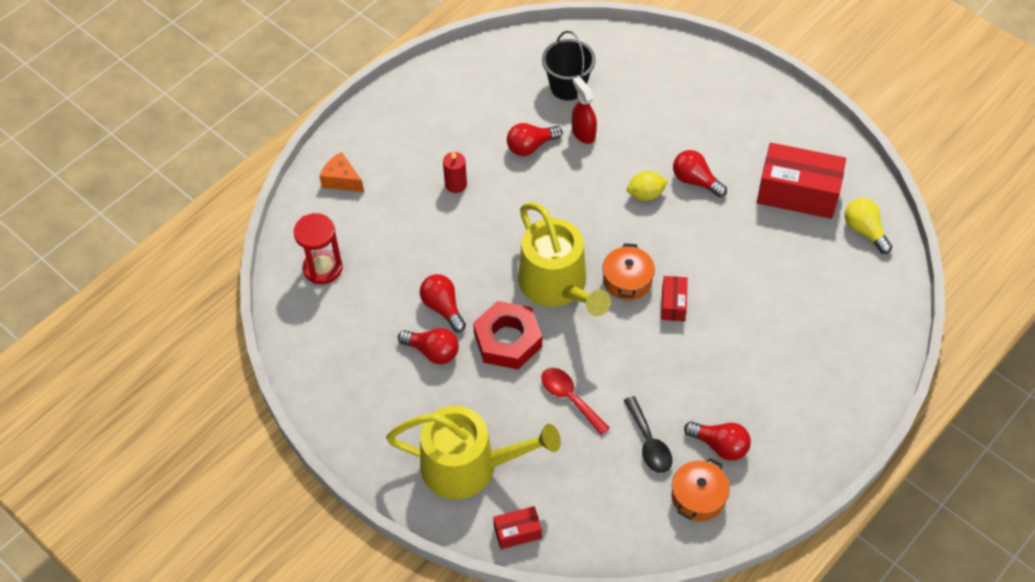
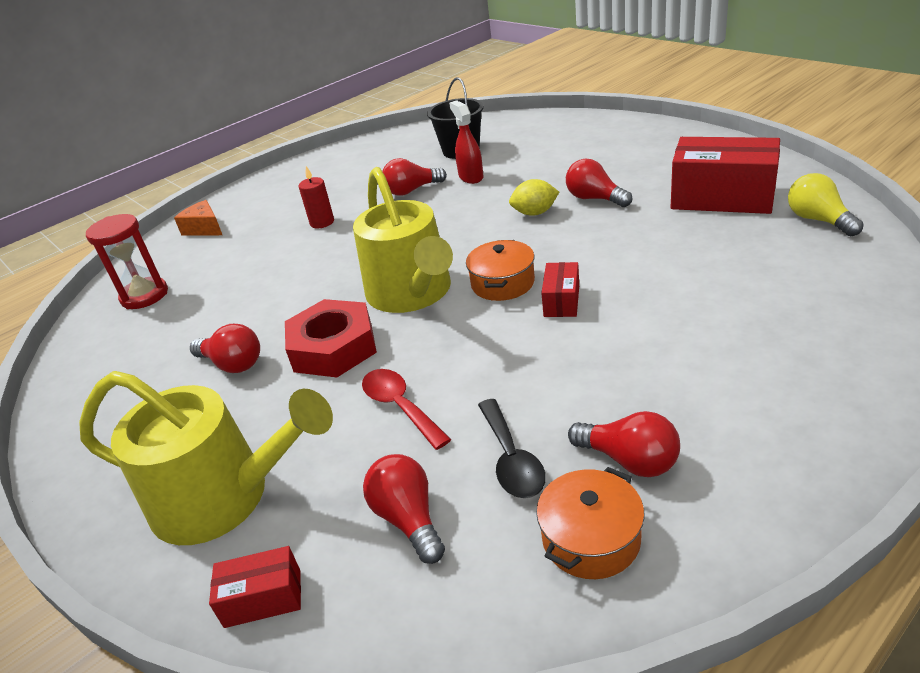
camera: 10 degrees right, 20 degrees down
red light bulb [420,274,466,332] -> red light bulb moved to [363,454,445,564]

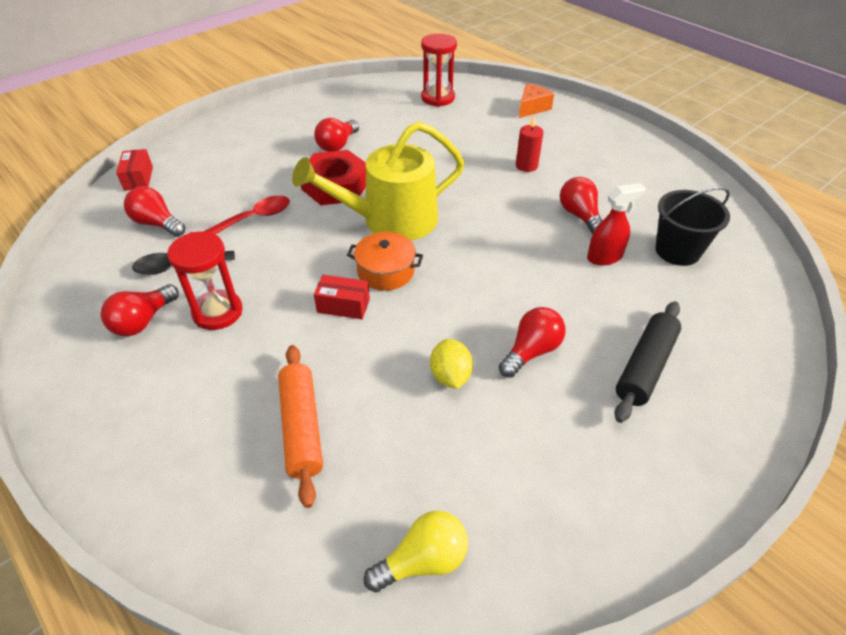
camera: 85 degrees right, 10 degrees up
yellow watering can [79,371,333,545] -> none
red light bulb [363,454,445,564] -> red light bulb turned 120 degrees counterclockwise [124,186,185,237]
yellow lemon [509,179,559,216] -> yellow lemon moved to [430,339,473,389]
orange pot [536,467,645,579] -> none
red box [671,137,780,214] -> none
none -> red hourglass [167,232,243,330]
none -> orange rolling pin [278,345,323,508]
none -> black rolling pin [615,301,681,423]

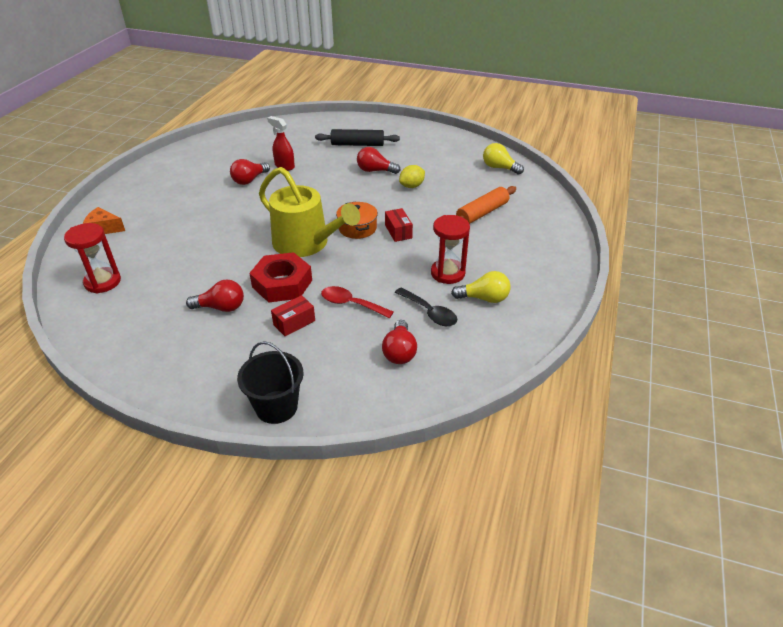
camera: 120 degrees left, 5 degrees down
red light bulb [101,284,179,337] -> yellow light bulb [451,271,510,303]
red box [116,149,153,191] -> red box moved to [271,295,315,336]
red candle [516,116,544,172] -> none
black bucket [655,187,730,266] -> black bucket moved to [237,341,304,424]

